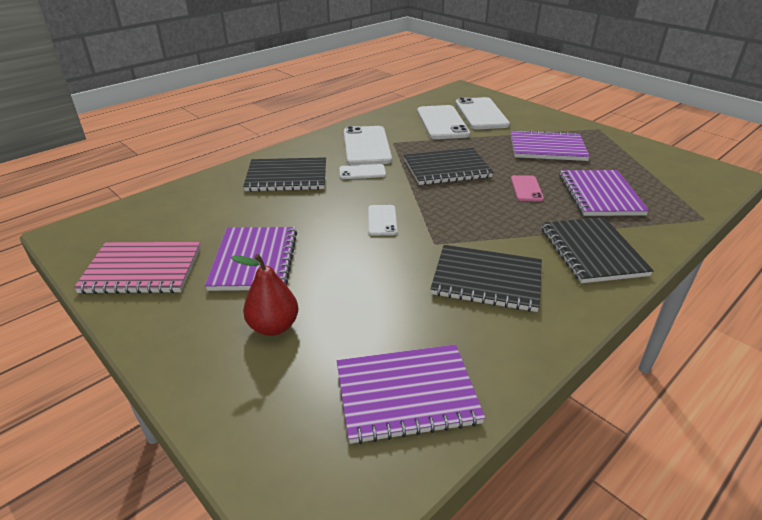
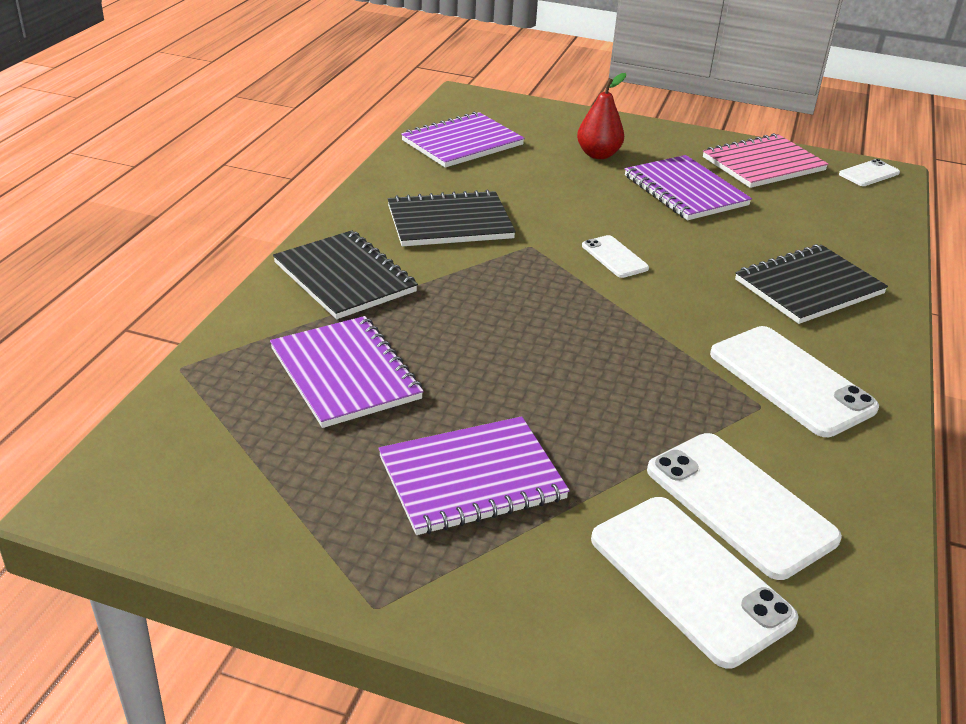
camera: 150 degrees right, 0 degrees up
white phone [339,164,386,179] -> white phone moved to [839,159,900,186]
black notebook [404,148,494,185] -> none
pink phone [511,175,544,201] -> none

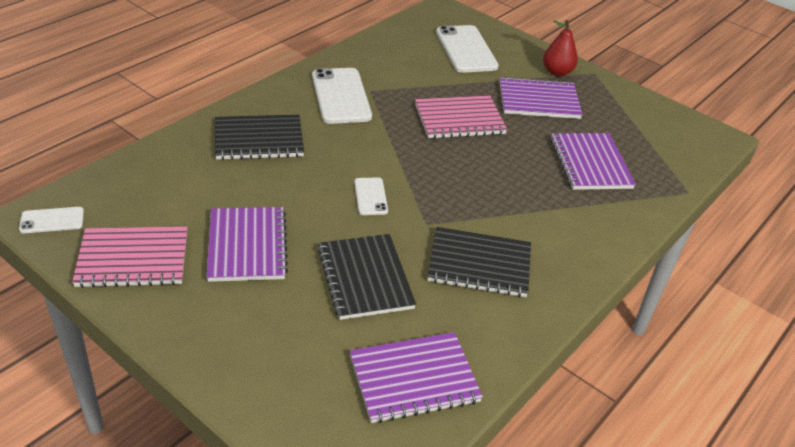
camera: 160 degrees left, 5 degrees up
black notebook [273,230,418,319] -> black notebook moved to [317,234,416,320]
red pear [577,73,626,159] -> red pear moved to [543,20,578,77]
white phone [647,433,842,580] -> none
none -> pink notebook [415,96,507,139]

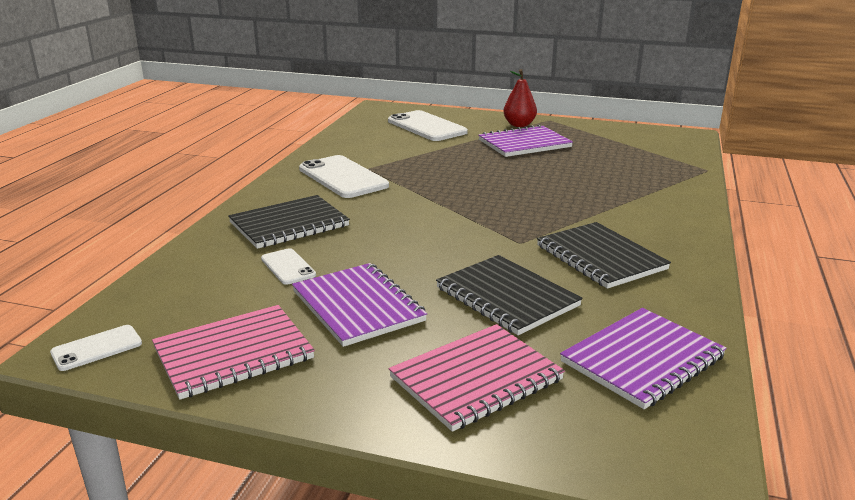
camera: 20 degrees left, 15 degrees down
white phone [354,178,388,215] -> white phone moved to [261,248,316,285]
pink notebook [415,96,507,139] -> pink notebook moved to [389,324,565,432]
black notebook [427,227,531,297] -> black notebook turned 75 degrees clockwise [537,222,671,289]
purple notebook [550,133,636,190] -> none

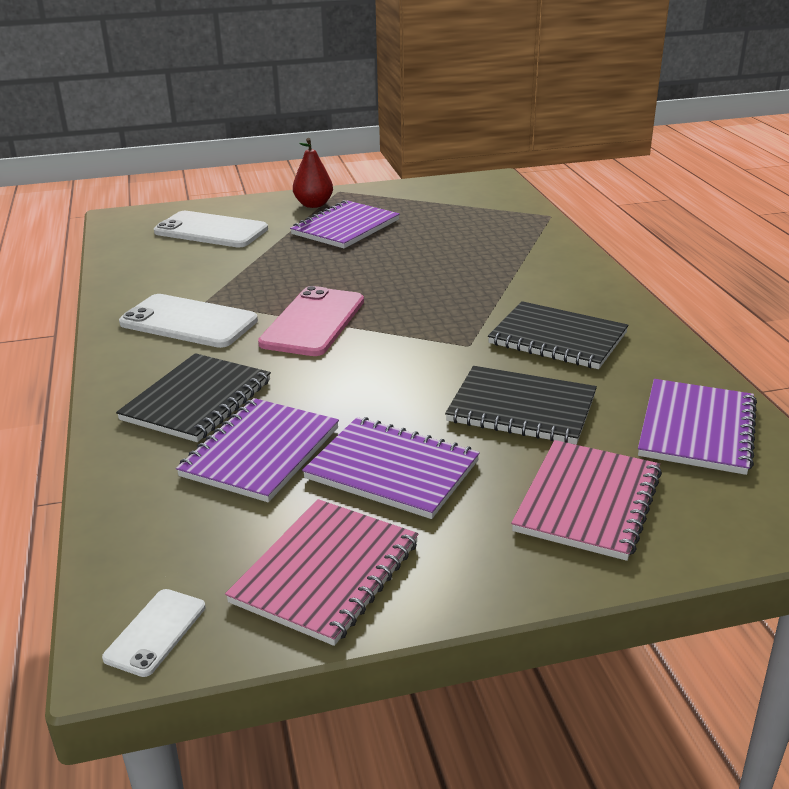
camera: 30 degrees left, 5 degrees up
white phone [261,248,316,285] -> purple notebook [176,398,339,502]
none -> pink phone [258,286,364,356]

